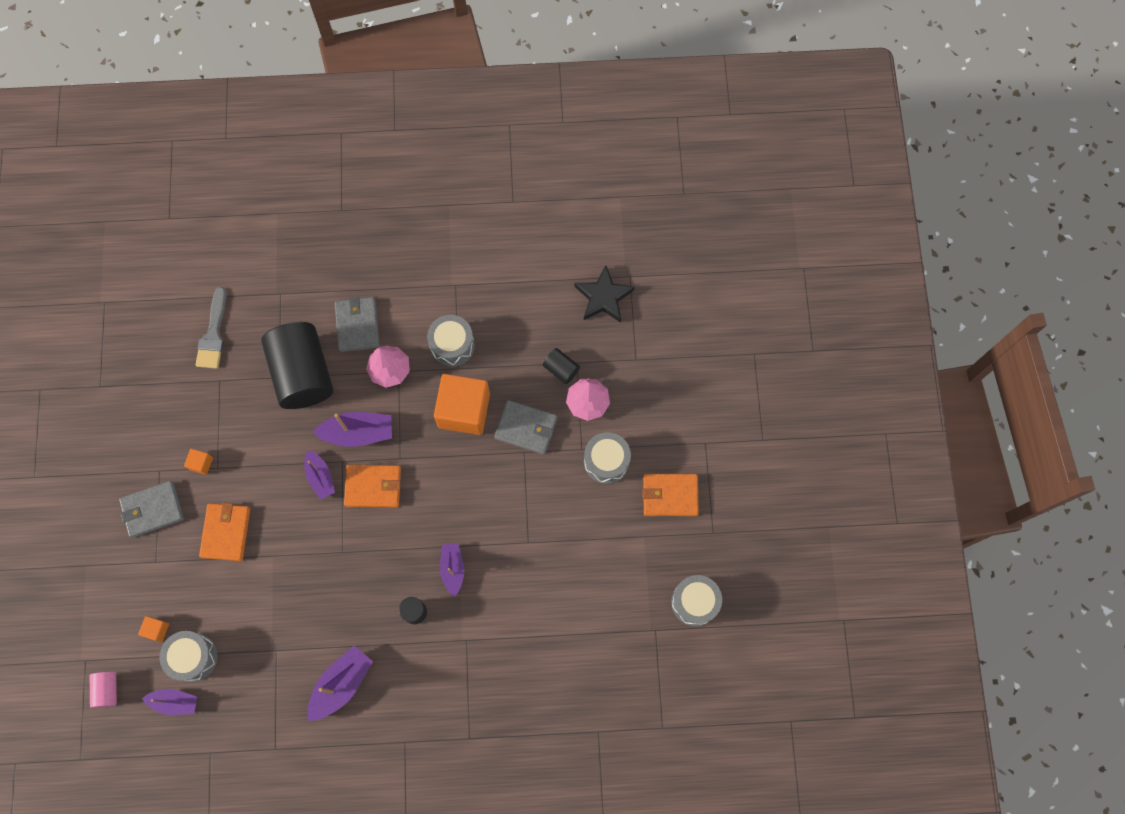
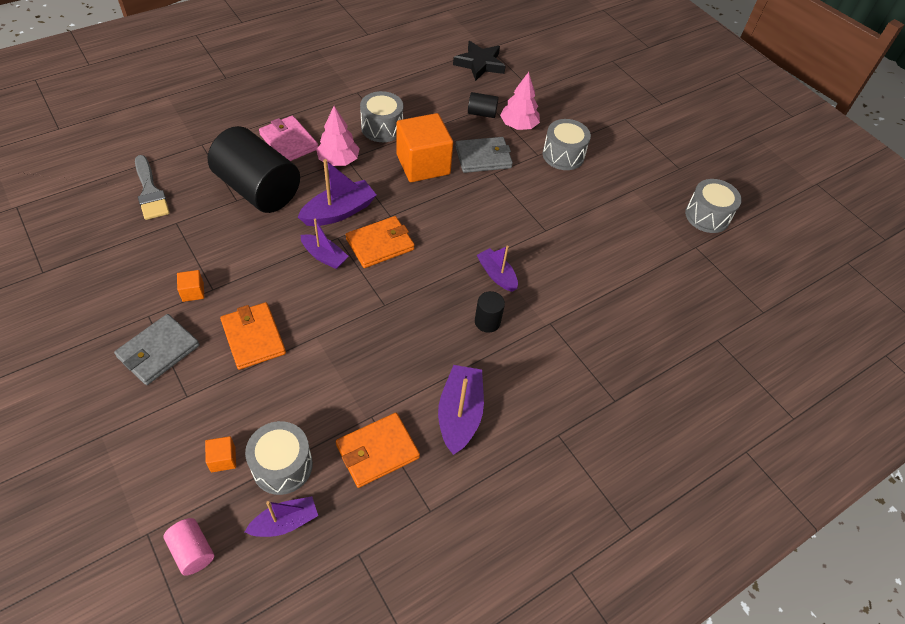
camera: 35 degrees left, 20 degrees down
grey wallet [335,296,380,352] -> pink wallet [259,115,318,161]
orange wallet [643,474,699,516] -> orange wallet moved to [336,413,420,488]

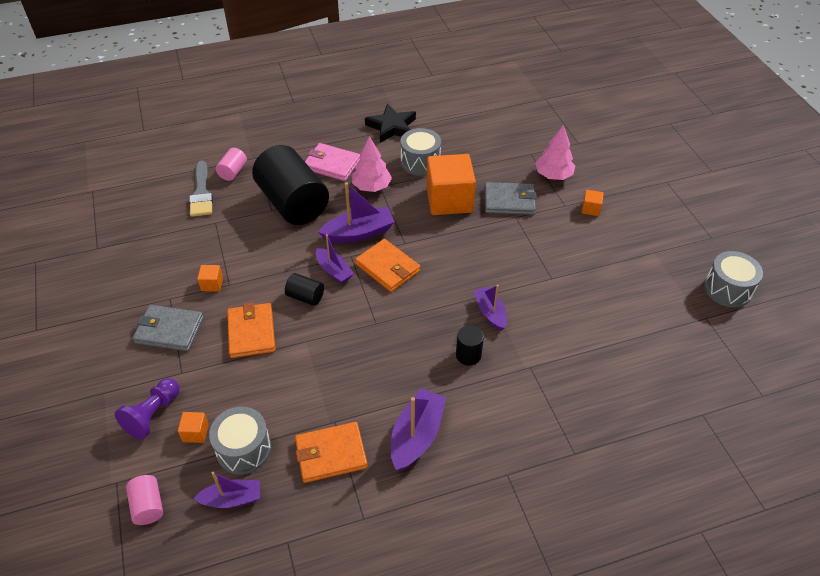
camera: 20 degrees right, 5 degrees down
grey wallet [114,314,199,385] -> grey wallet turned 45 degrees clockwise [133,305,204,351]
pink wallet [259,115,318,161] -> pink wallet turned 45 degrees counterclockwise [305,143,360,181]
orange wallet [346,216,415,268] -> orange wallet turned 60 degrees clockwise [355,239,420,292]
black star [453,41,505,81] -> black star moved to [365,104,416,143]
black cylinder [468,92,499,118] -> black cylinder moved to [285,273,324,306]
grey drum [543,119,591,170] -> orange cube [582,190,604,216]
none -> purple pawn [115,378,179,440]
none -> pink cylinder [216,148,247,181]

